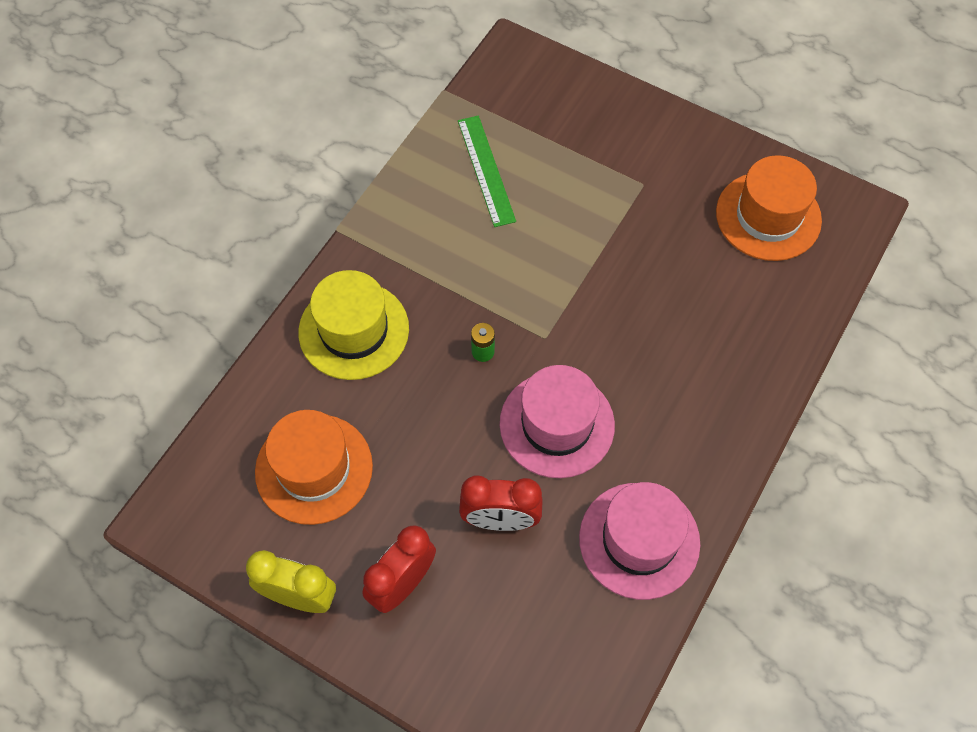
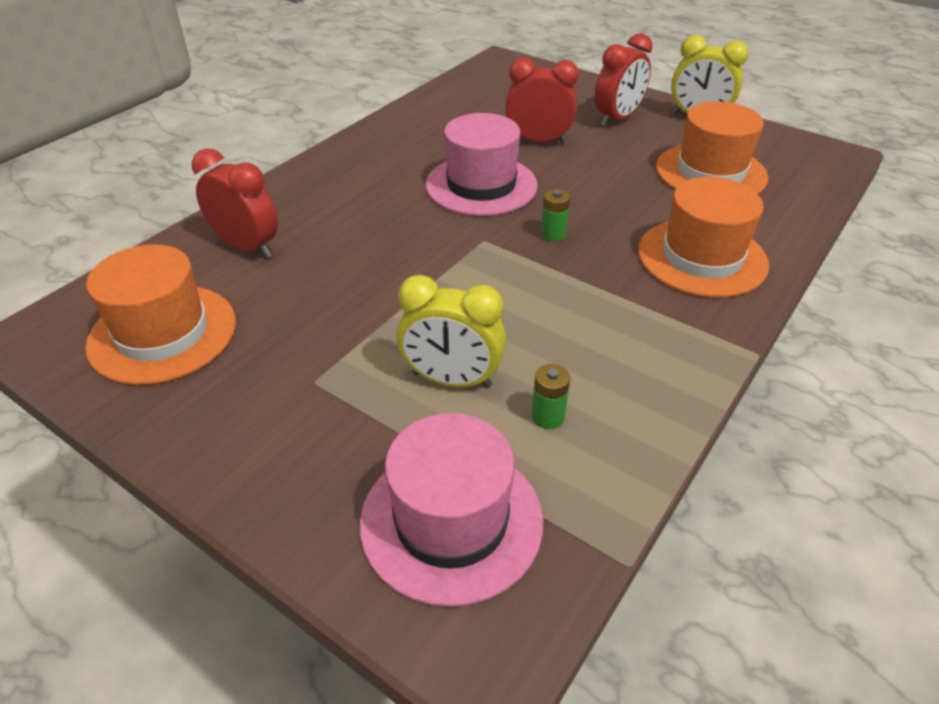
camera: 175 degrees left, 20 degrees down
yellow hat [298,270,409,380] -> orange hat [638,177,769,298]
green ruler [458,115,516,227] -> green battery [532,364,570,429]
pink hat [579,482,700,600] -> pink hat moved to [360,413,543,607]
none -> red clock [192,148,278,258]
none -> yellow clock [397,275,506,388]

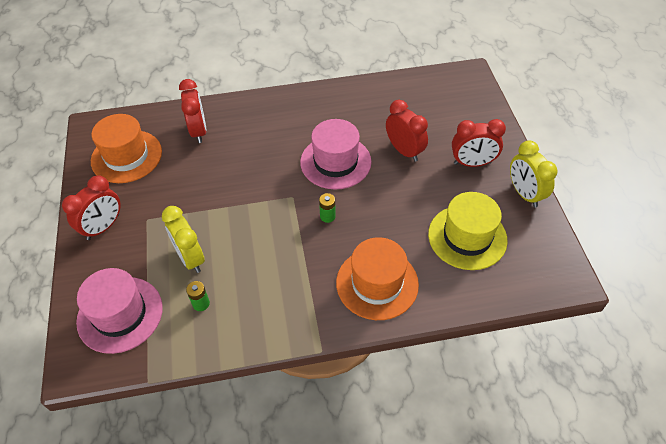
camera: 45 degrees right, 10 degrees up
orange hat [656,101,768,194] -> yellow hat [428,192,508,270]
none -> red clock [62,175,121,240]

